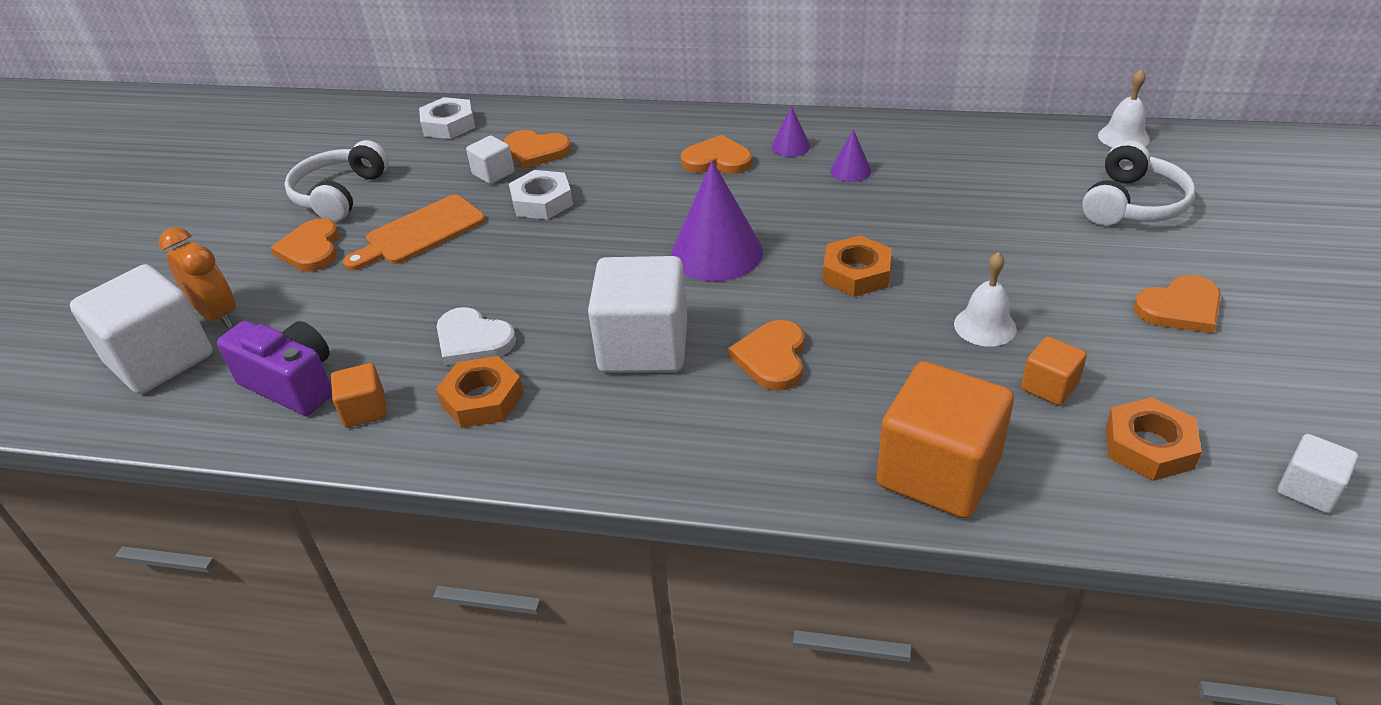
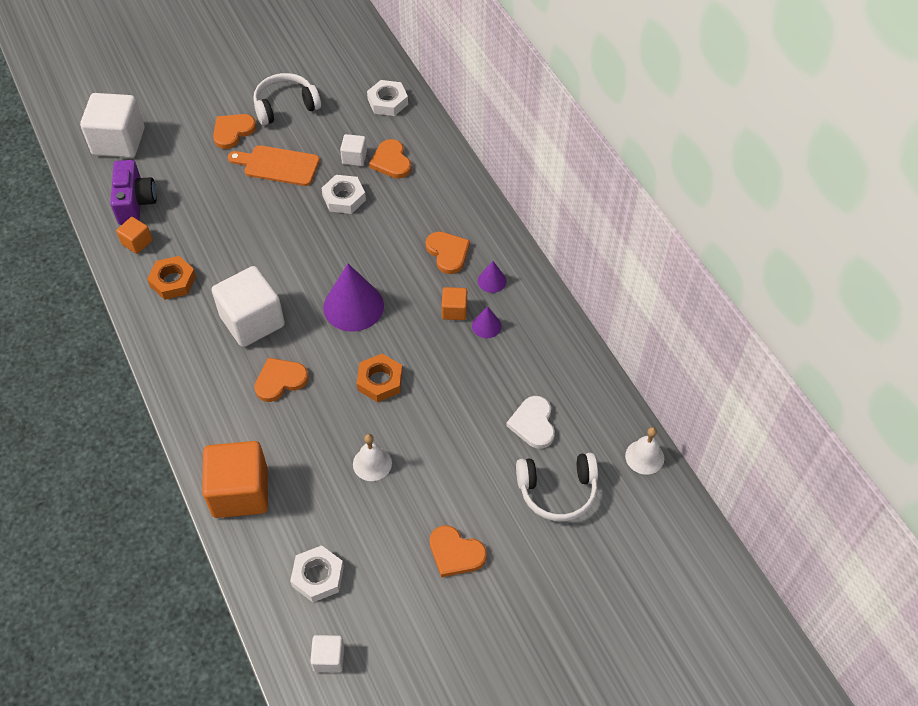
camera: 50 degrees right, 15 degrees up
orange clock [159,227,236,328] -> none
white heart [437,307,516,365] -> white heart moved to [506,396,555,449]
orange cube [1021,336,1087,406] -> orange cube moved to [441,287,467,320]
orange nut [1106,397,1202,481] -> white nut [290,545,344,602]

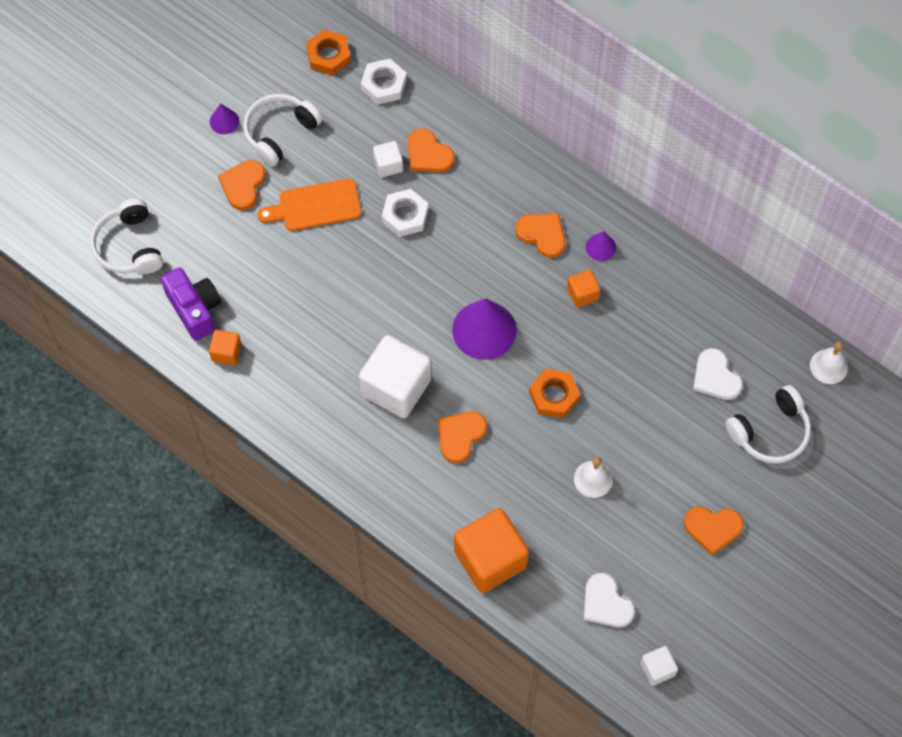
camera: 25 degrees left, 10 degrees up
white cube [80,93,145,158] -> white headphones [90,198,163,274]
orange nut [147,256,196,300] -> orange nut moved to [306,29,351,76]
white nut [290,545,344,602] -> white heart [584,573,635,628]
purple cone [472,306,502,338] -> purple cone moved to [210,103,239,134]

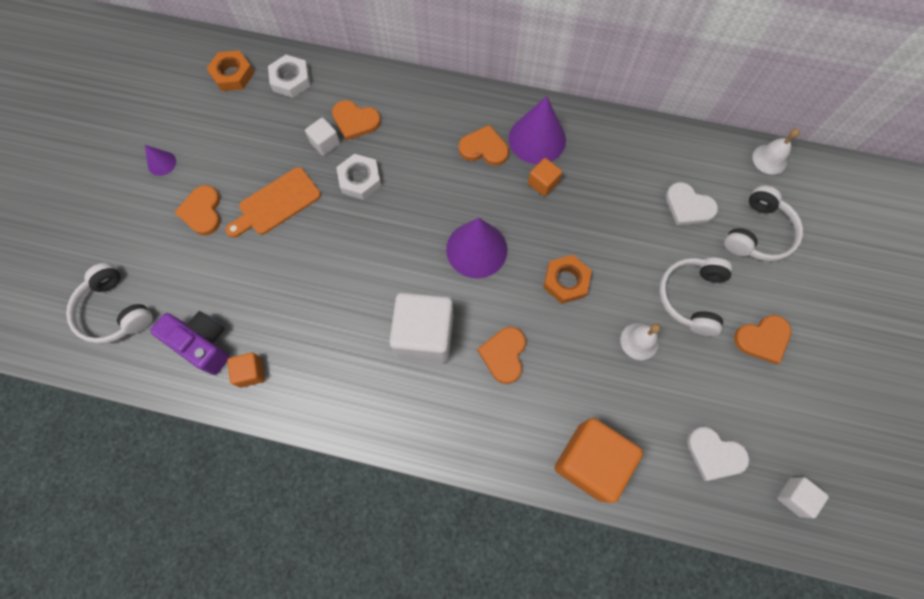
camera: 25 degrees left, 5 degrees up
white headphones [243,94,323,166] -> white headphones moved to [659,258,732,336]
purple cone [586,231,616,261] -> purple cone [509,96,566,164], size x2.07

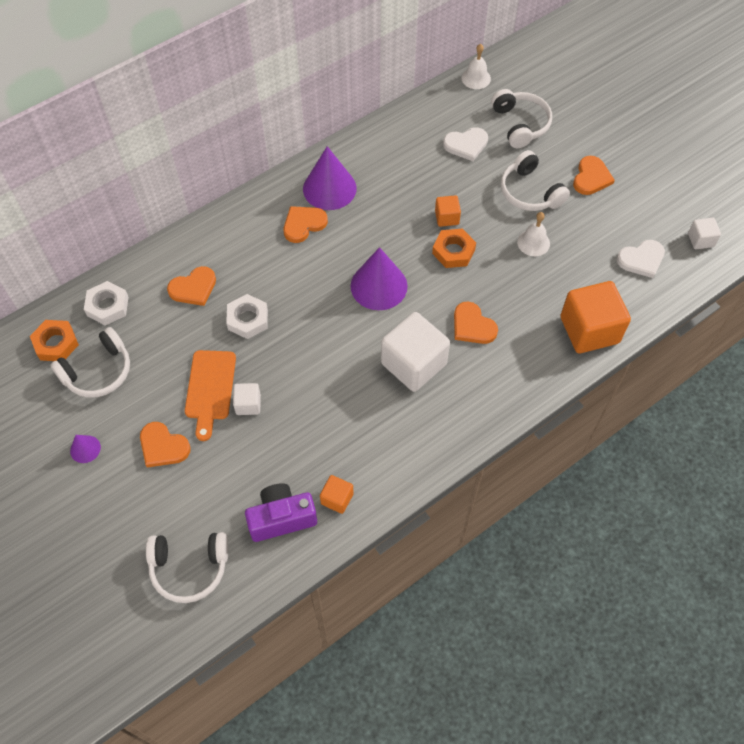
camera: 50 degrees left, 10 degrees down
white cube [305,117,340,156] -> white cube moved to [233,383,261,415]
orange cube [528,158,562,197] -> orange cube moved to [435,195,461,227]
none -> white headphones [50,327,130,398]

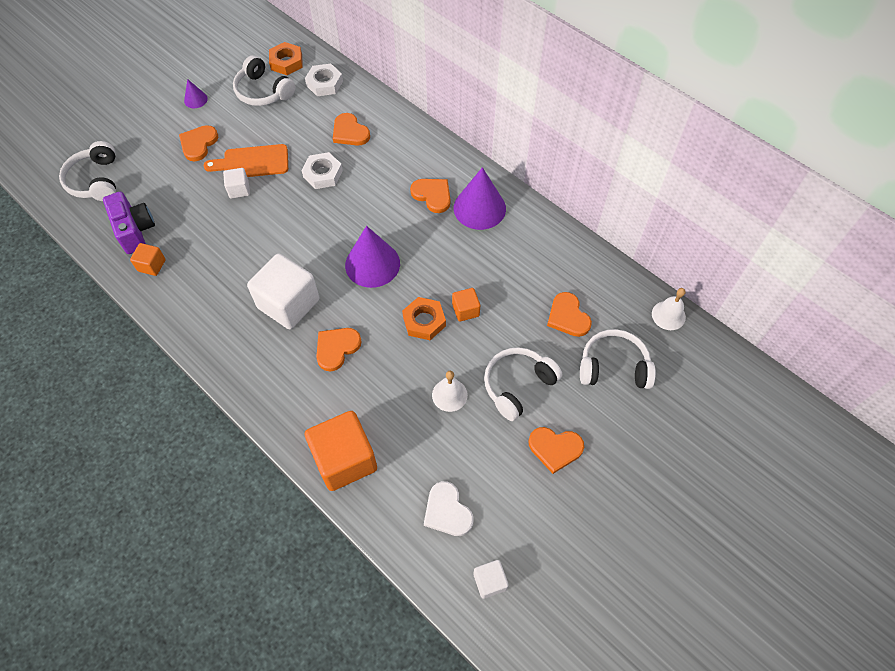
camera: 80 degrees right, 0 degrees up
white heart [443,127,488,161] -> orange heart [547,292,592,337]
white headphones [491,89,552,148] -> white headphones turned 150 degrees counterclockwise [580,329,656,389]

